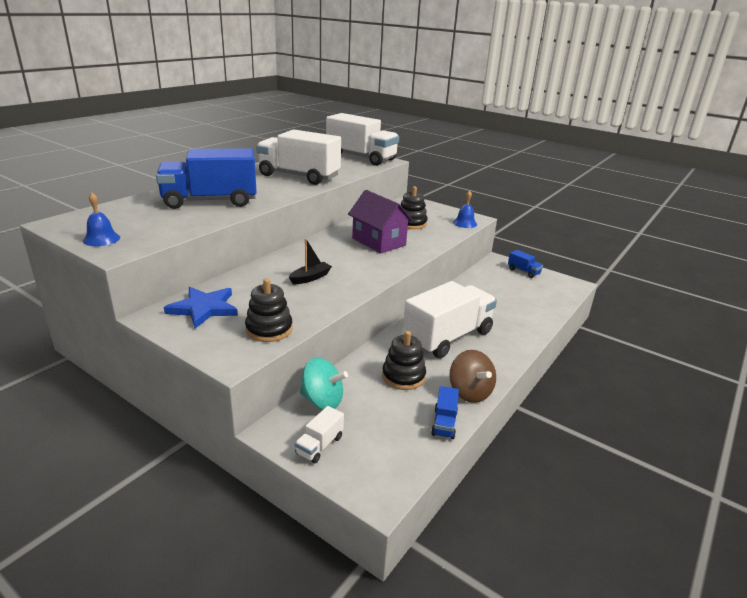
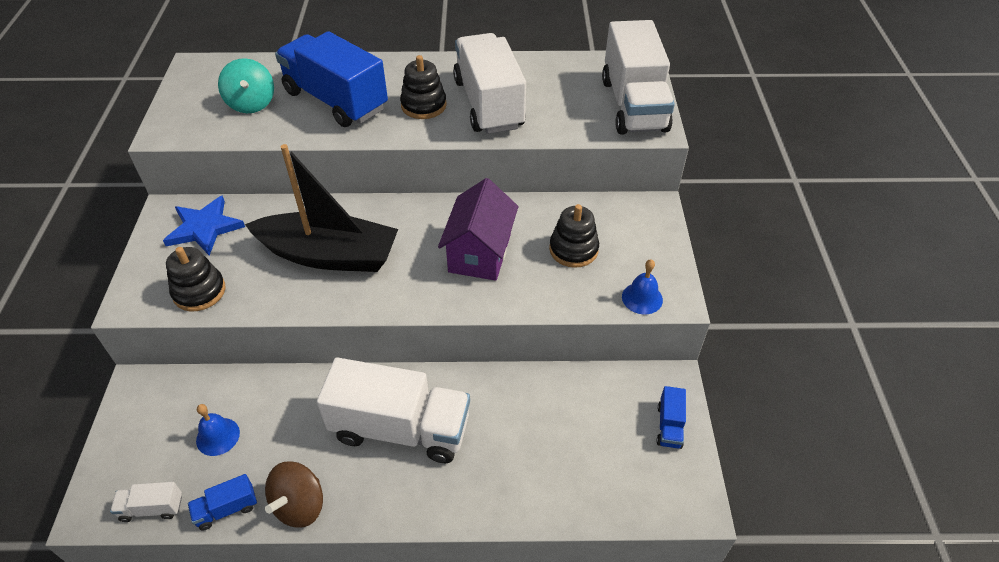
camera: 55 degrees right, 20 degrees up
blue bell [83,193,120,246] -> blue bell moved to [196,404,240,456]
black boat [289,239,332,284] -> black boat [245,144,398,272], size x2.46
white truck [295,406,344,463] -> white truck moved to [110,482,182,522]
turquoise spinning top [300,358,348,410] -> turquoise spinning top moved to [218,58,274,113]
black stacking toy [382,331,426,390] -> black stacking toy moved to [400,55,447,119]

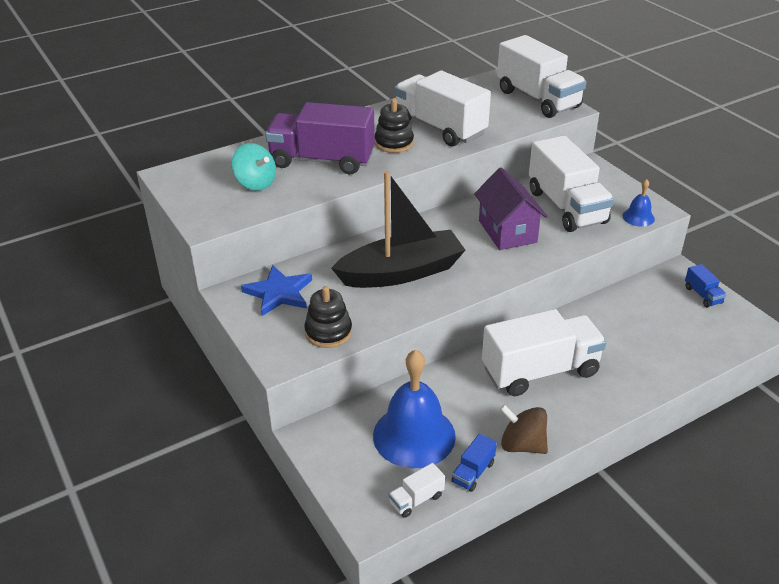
camera: 30 degrees left, 10 degrees down
blue bell [196,404,240,456] -> blue bell [373,349,456,468], size x2.15
brown spinning top [265,461,323,528] -> brown spinning top turned 120 degrees clockwise [500,404,548,454]
blue truck [275,31,388,127] -> purple truck [265,102,375,174]
black stacking toy [549,204,599,268] -> white truck [529,136,614,232]

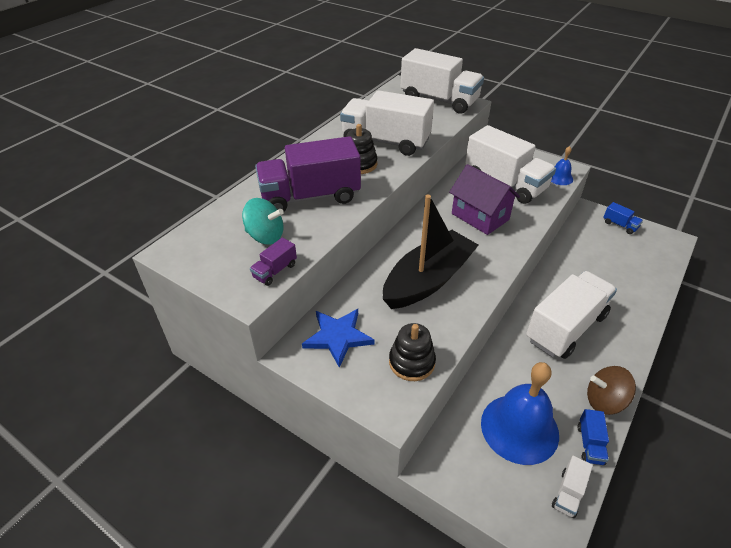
camera: 25 degrees left, 5 degrees up
none -> purple truck [250,237,297,286]

